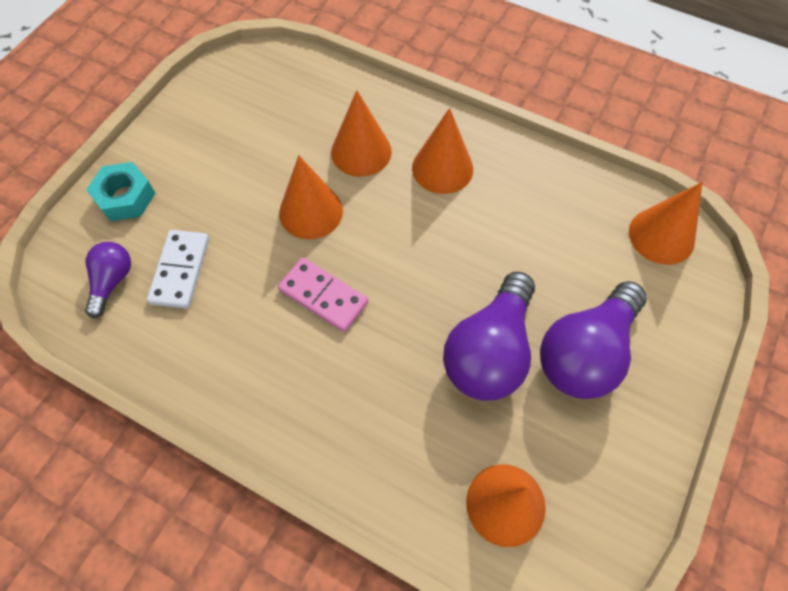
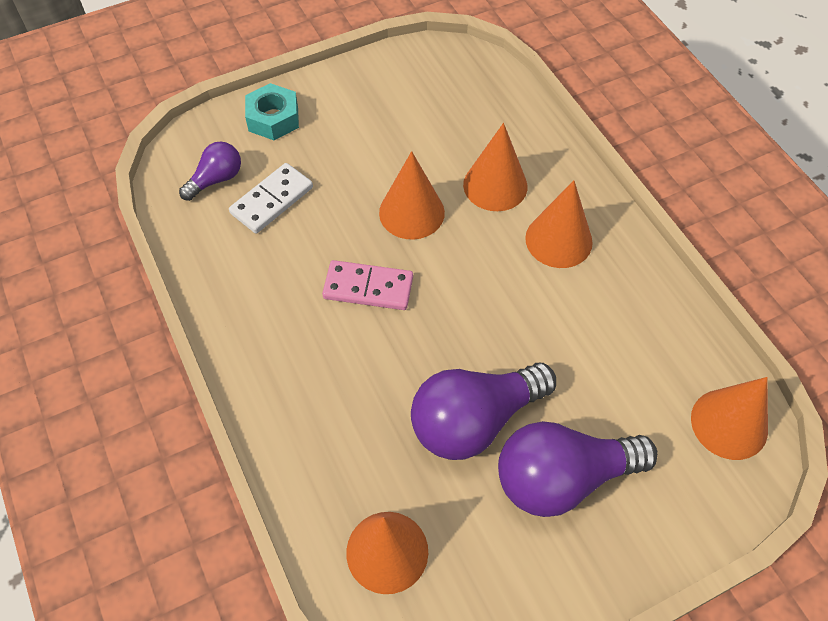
camera: 35 degrees right, 5 degrees down
pink domino [278,258,368,332] -> pink domino turned 60 degrees counterclockwise [322,260,413,310]

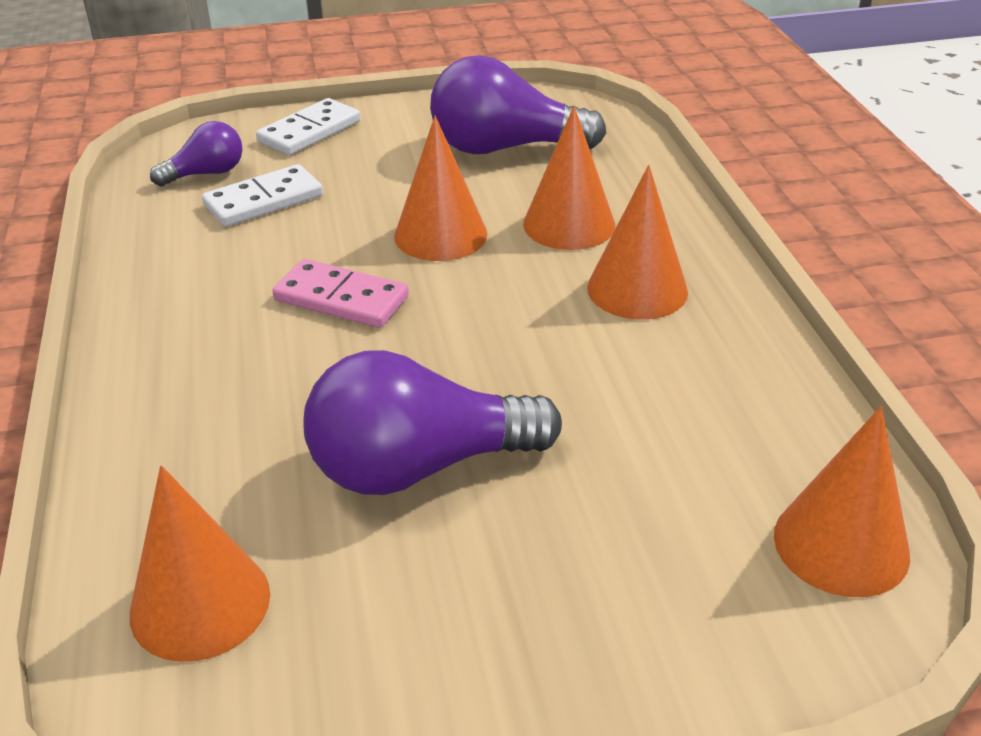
camera: 15 degrees right, 20 degrees down
turquoise nut [245,83,299,140] -> white domino [256,98,361,155]
purple light bulb [498,421,658,517] -> purple light bulb moved to [430,55,606,154]

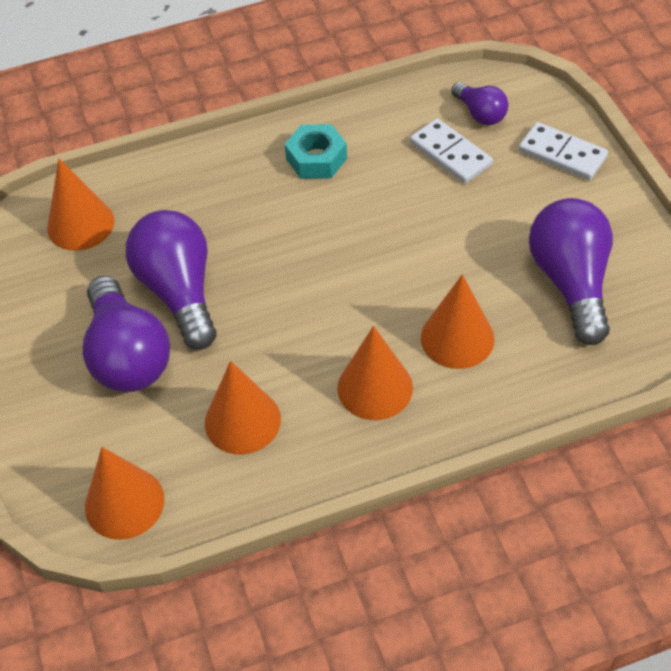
camera: 85 degrees right, 15 degrees up
pink domino [272,259,409,328] -> none
orange cone [394,116,487,261] -> orange cone moved to [205,361,281,455]
none -> purple light bulb [83,276,170,392]
none -> turquoise nut [285,124,347,179]

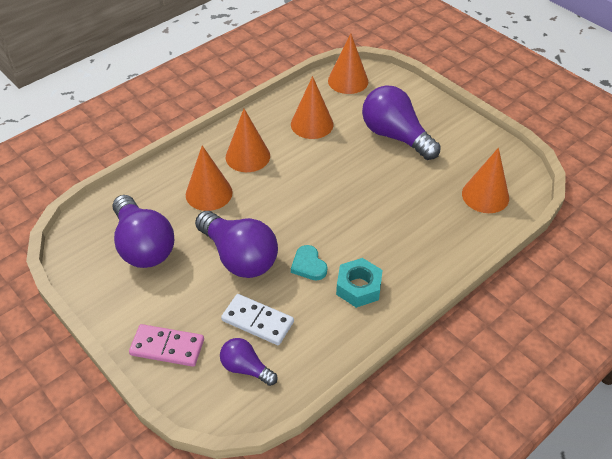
camera: 155 degrees right, 5 degrees down
purple light bulb [126,210,217,350] -> purple light bulb moved to [195,211,278,278]
white domino [518,122,608,180] -> pink domino [129,324,204,367]
none -> turquoise heart [291,245,327,280]

